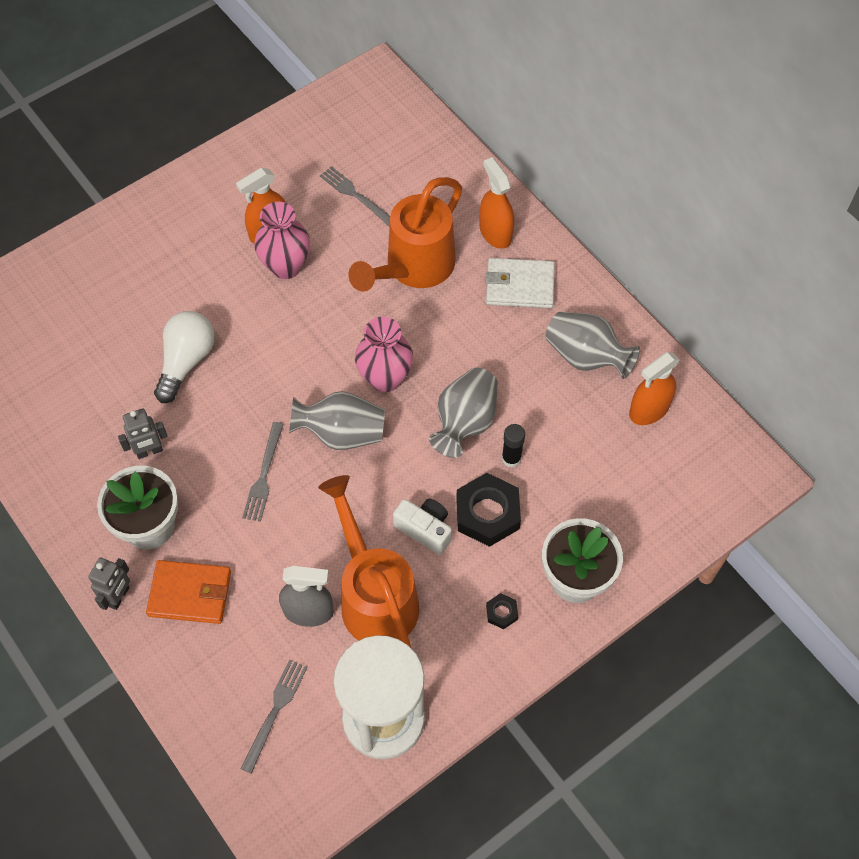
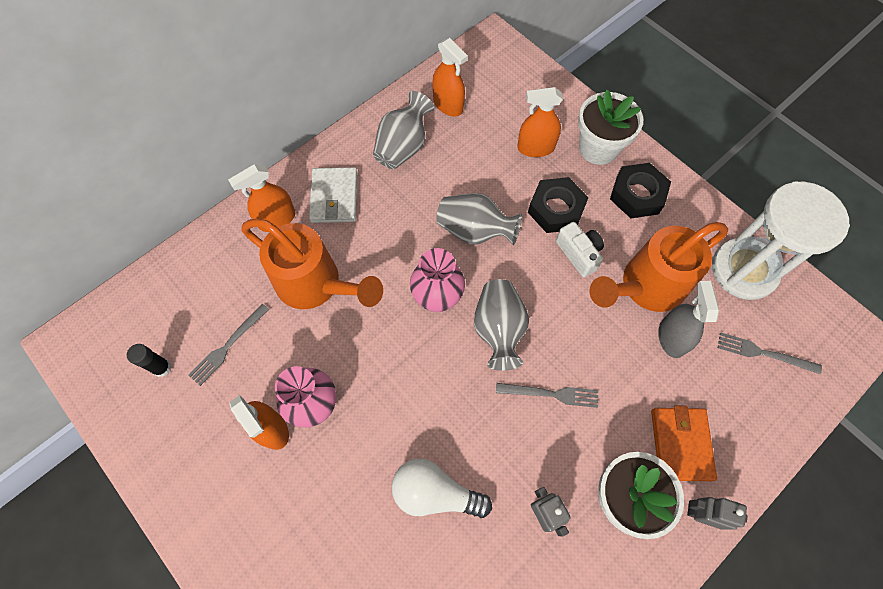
camera: 95 degrees left, 5 degrees up
white camera [393,499,452,555] -> white camera turned 120 degrees clockwise [556,222,604,277]
black nut [486,593,518,629] -> black nut [610,163,671,218], size x2.14
black glue stick [502,424,525,468] -> black glue stick moved to [127,344,172,377]
none -> orange spray bottle [517,87,563,157]

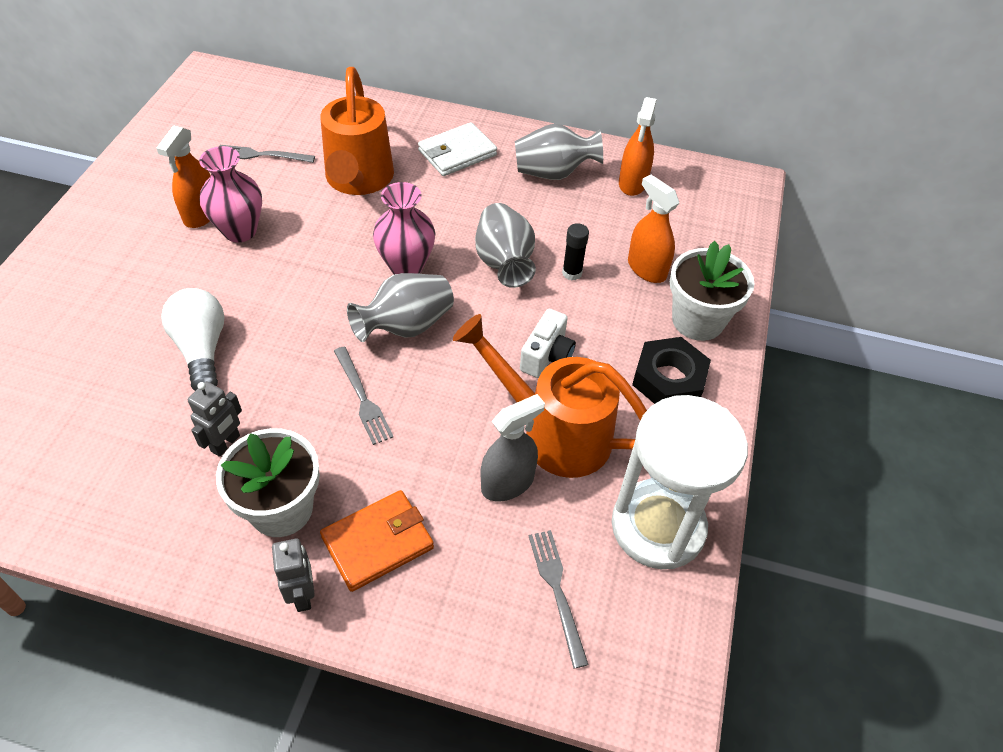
camera: 55 degrees right, 15 degrees down
black glue stick [127,344,172,377] -> black glue stick moved to [562,223,589,280]
orange spray bottle [228,164,295,232] -> none
black nut [528,177,589,233] -> none

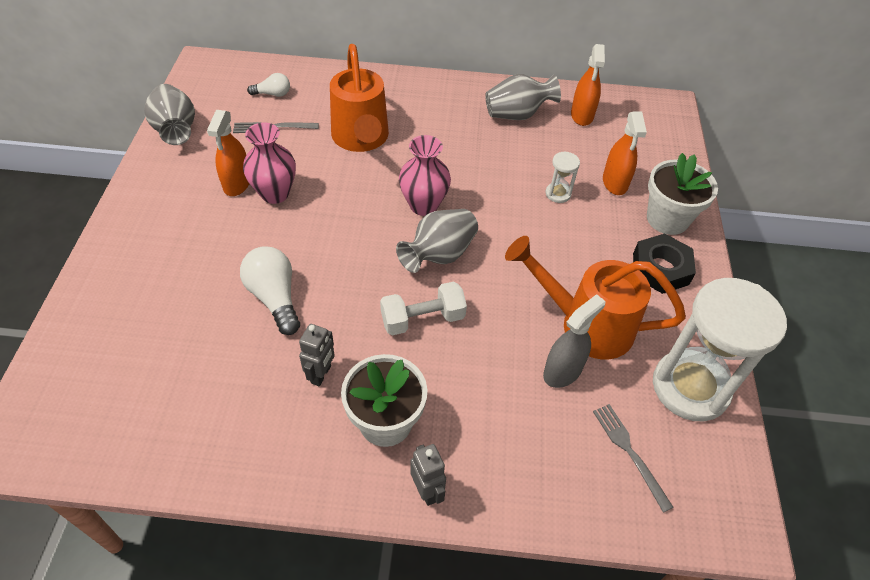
camera: 10 degrees left, 0 degrees up
orange wallet [320,490,434,592] -> none
grey fork [334,347,393,445] -> white dumbbell [380,281,467,335]
white wallet [418,122,497,176] -> none
grey vase [475,203,536,288] -> grey vase moved to [144,84,195,145]
white camera [520,309,576,378] -> none
black glue stick [562,223,589,280] -> white hourglass [546,151,580,203]
orange spray bottle [628,175,679,283] -> orange spray bottle turned 135 degrees counterclockwise [603,111,647,195]
none -> white light bulb [247,73,290,97]

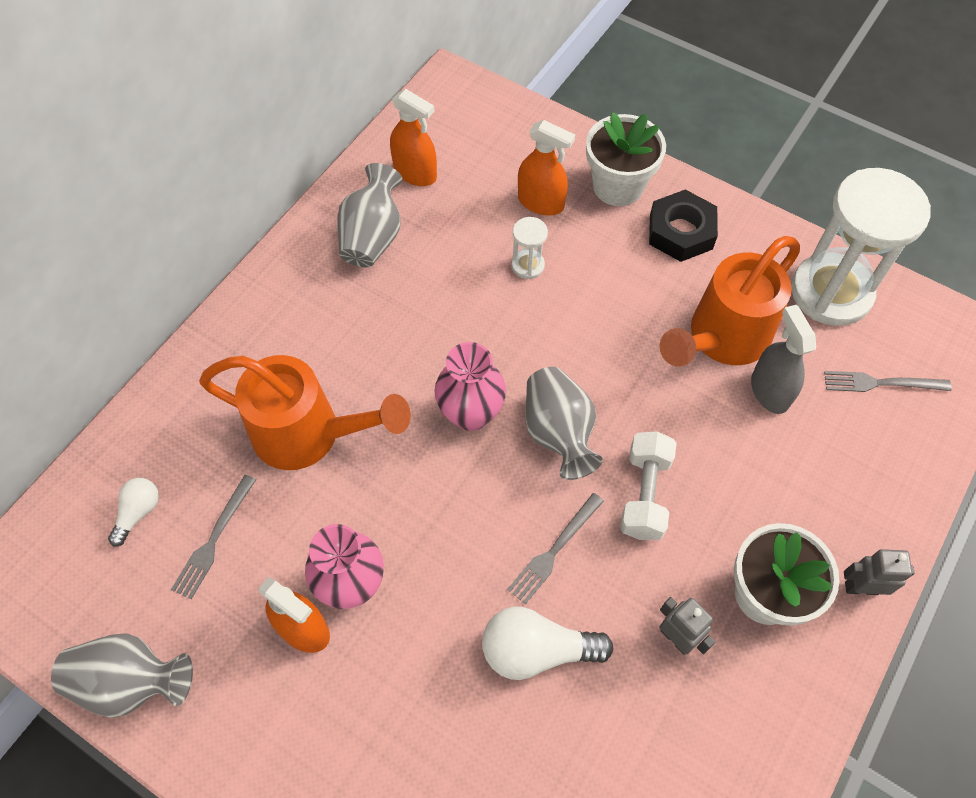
camera: 60 degrees left, 10 degrees up
none -> grey fork [507,493,604,604]

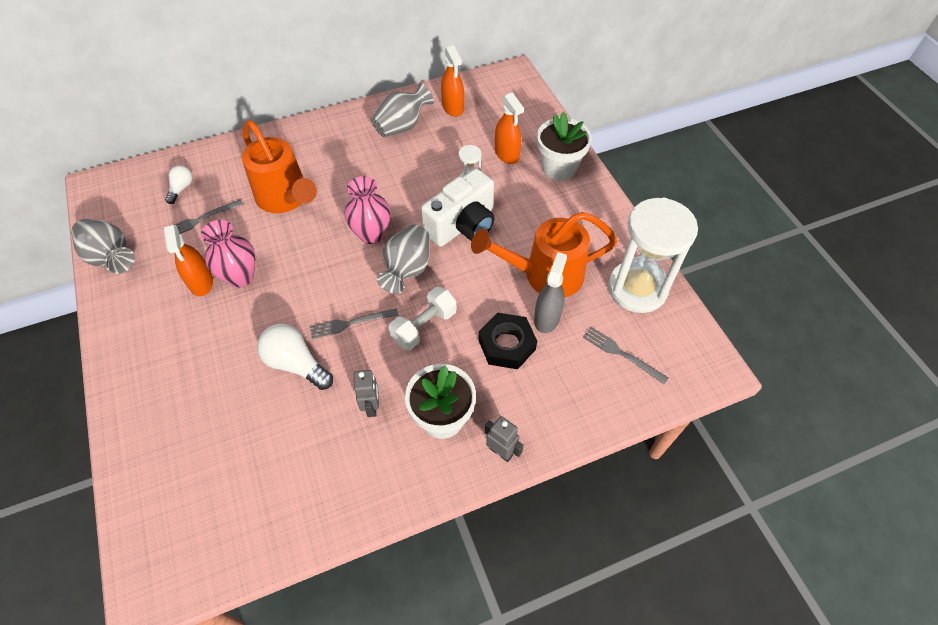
camera: 35 degrees right, 5 degrees down
white light bulb [108,478,159,546] -> white light bulb turned 45 degrees counterclockwise [165,166,193,204]
black nut [649,190,718,262] -> black nut moved to [479,312,537,369]
none -> white camera [421,169,495,247]

